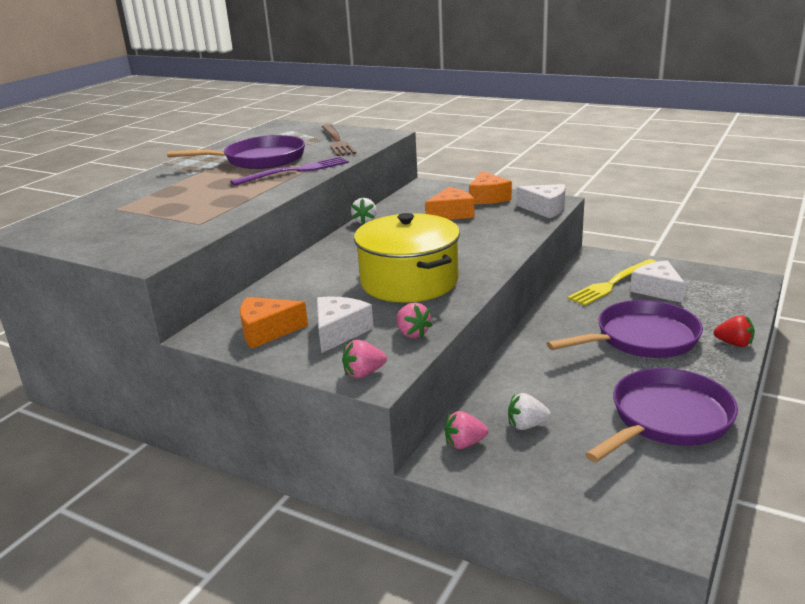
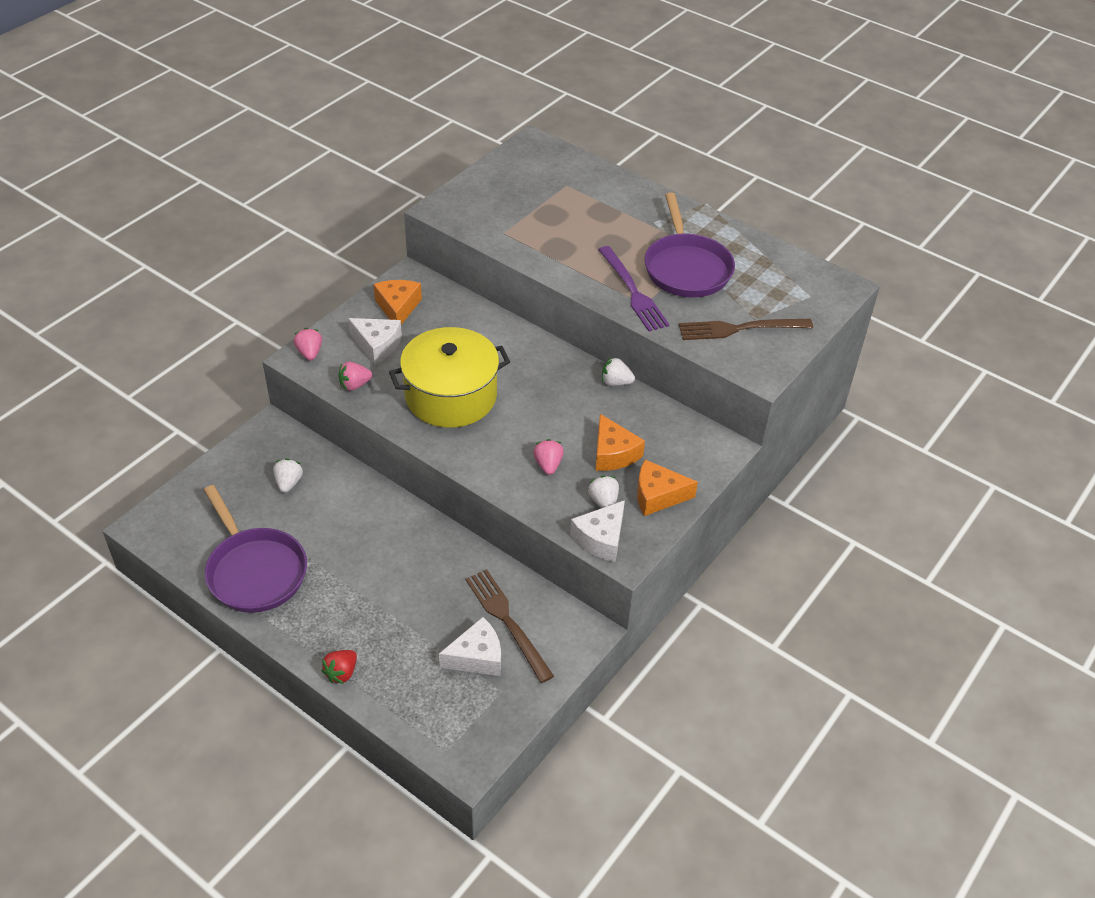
camera: 95 degrees right, 20 degrees up
pink strawberry [445,411,488,449] -> pink strawberry moved to [533,439,564,475]
purple pan [546,300,703,358] -> none
yellow fork [567,259,657,306] -> brown fork [466,569,554,683]
none -> white strawberry [588,476,619,508]

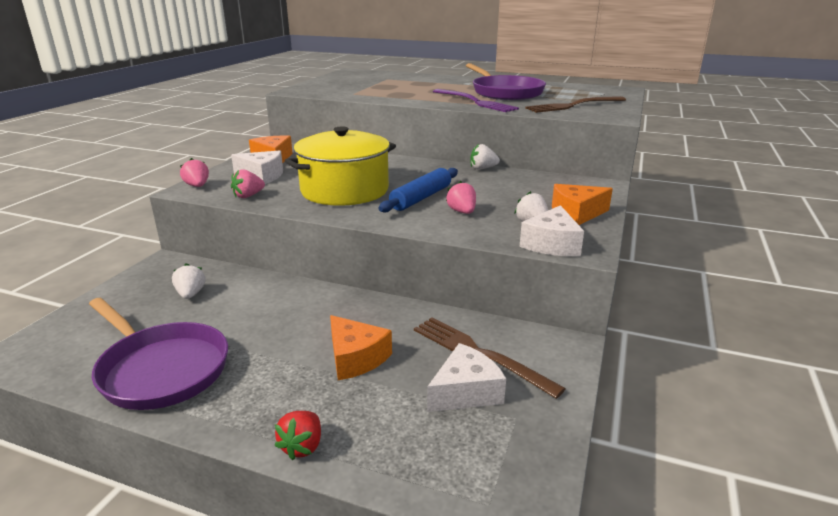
camera: 15 degrees left, 20 degrees down
orange cheese [595,414,645,471] -> orange cheese moved to [330,315,392,380]
none -> blue rolling pin [378,168,458,212]

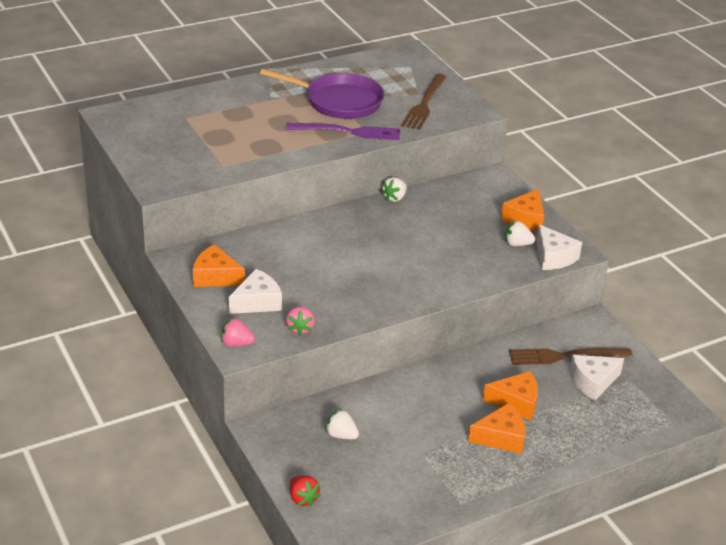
camera: 50 degrees left, 10 degrees up
purple pan [89,298,228,410] -> none
red strawberry [275,411,321,460] -> red strawberry moved to [290,476,321,507]
yellow pot [285,127,396,206] -> none
blue rolling pin [378,168,458,212] -> none
white cheese [427,343,506,412] -> white cheese turned 120 degrees counterclockwise [570,355,624,401]
pink strawberry [446,181,476,214] -> none
none -> orange cheese [468,403,526,454]

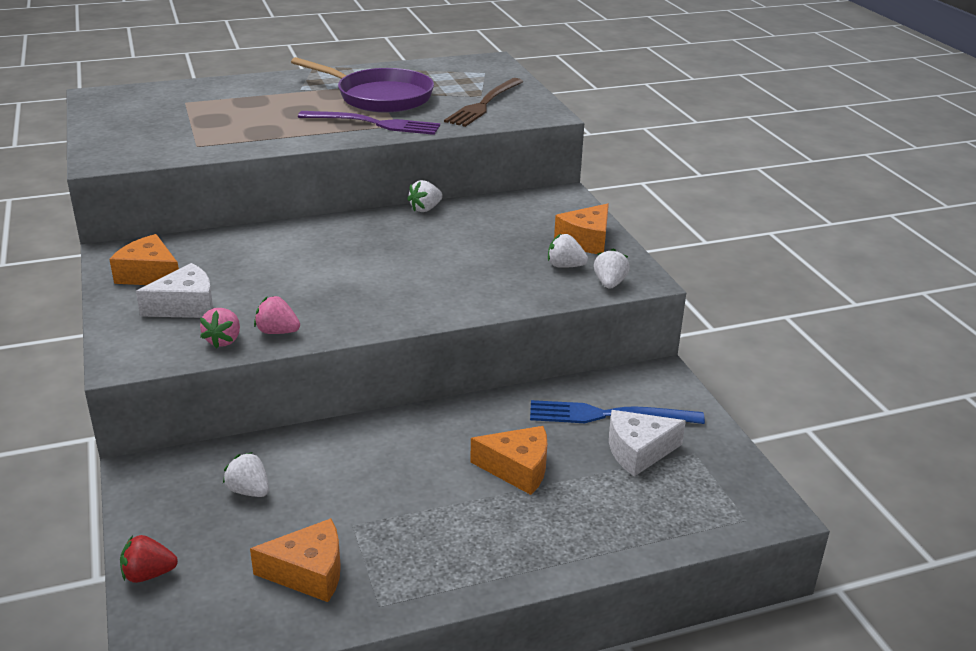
camera: 10 degrees right, 5 degrees down
pink strawberry [221,318,255,347] -> pink strawberry moved to [254,296,300,334]
red strawberry [290,476,321,507] -> red strawberry turned 105 degrees clockwise [120,535,178,583]
orange cheese [468,403,526,454] -> orange cheese moved to [250,518,341,602]
brown fork [509,348,633,365] -> blue fork [530,400,705,424]
white cheese [536,225,582,270] -> white strawberry [594,248,630,289]

